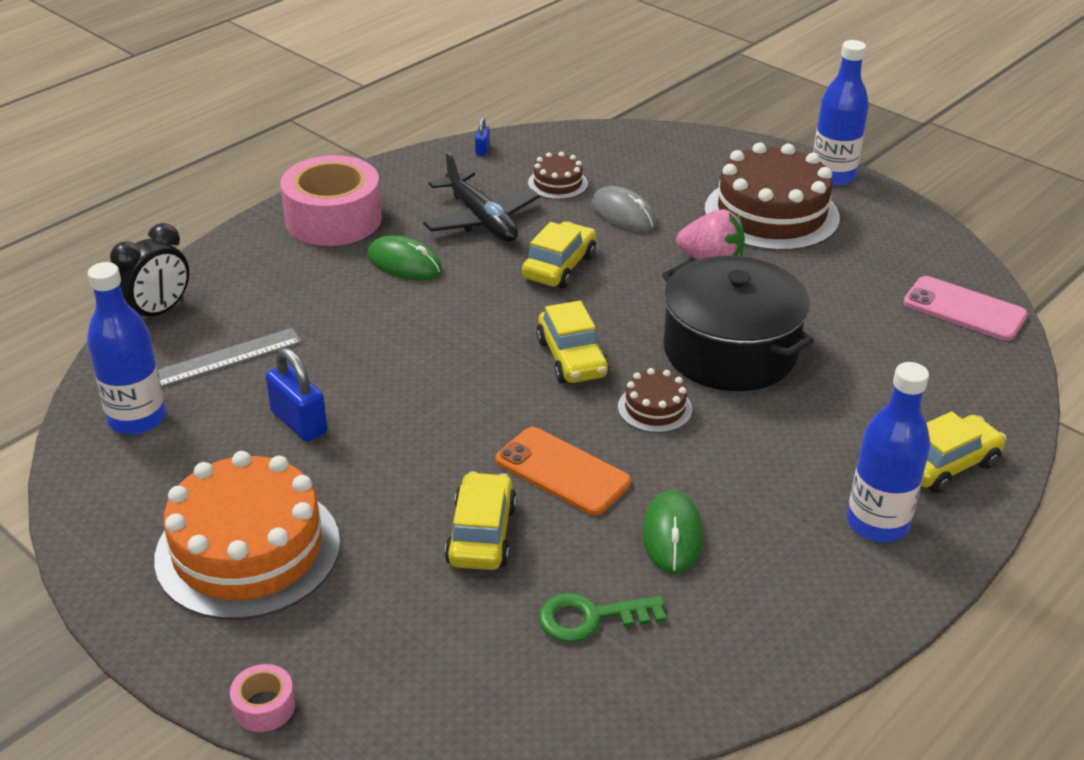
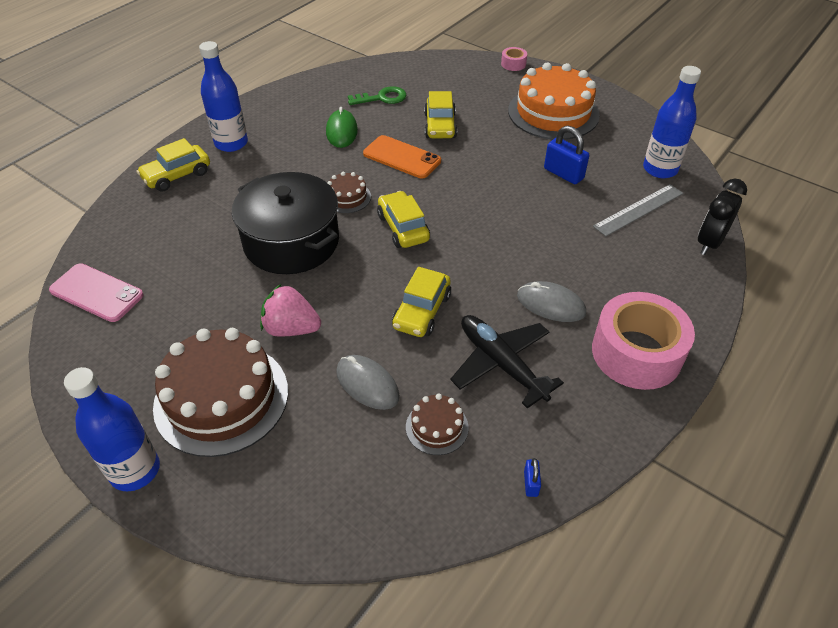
camera: 175 degrees right, 10 degrees up
green mouse [368,235,442,280] -> grey mouse [517,281,586,322]

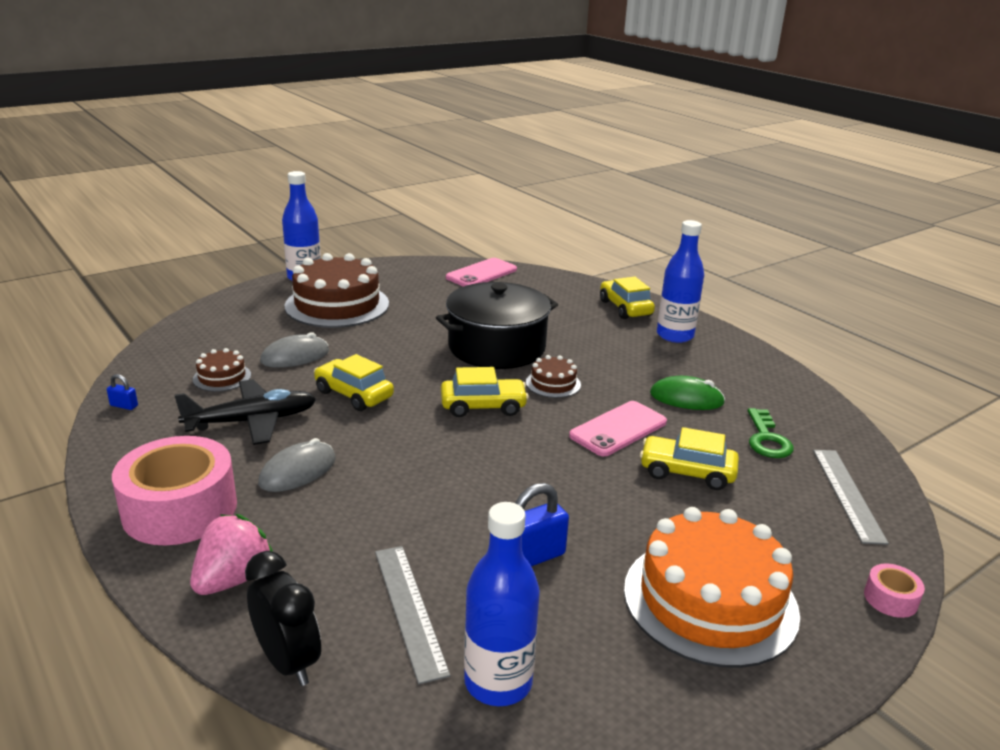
camera: 105 degrees right, 20 degrees down
pink strawberry [260,284,321,337] -> pink strawberry moved to [190,514,273,595]
orange phone [363,135,441,179] -> pink phone [569,401,667,456]
none -> grey ruler [813,450,889,545]

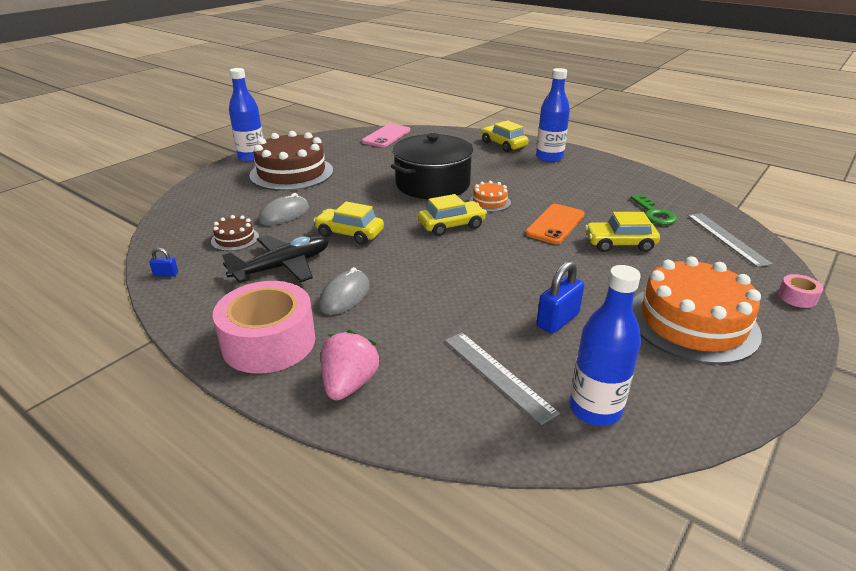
camera: 15 degrees left, 5 degrees up
black clock [245,551,321,686] -> none
brown cake [526,355,581,398] -> orange cake [469,181,511,212]
pink phone [569,401,667,456] -> orange phone [525,204,585,244]
green mouse [650,376,725,410] -> none

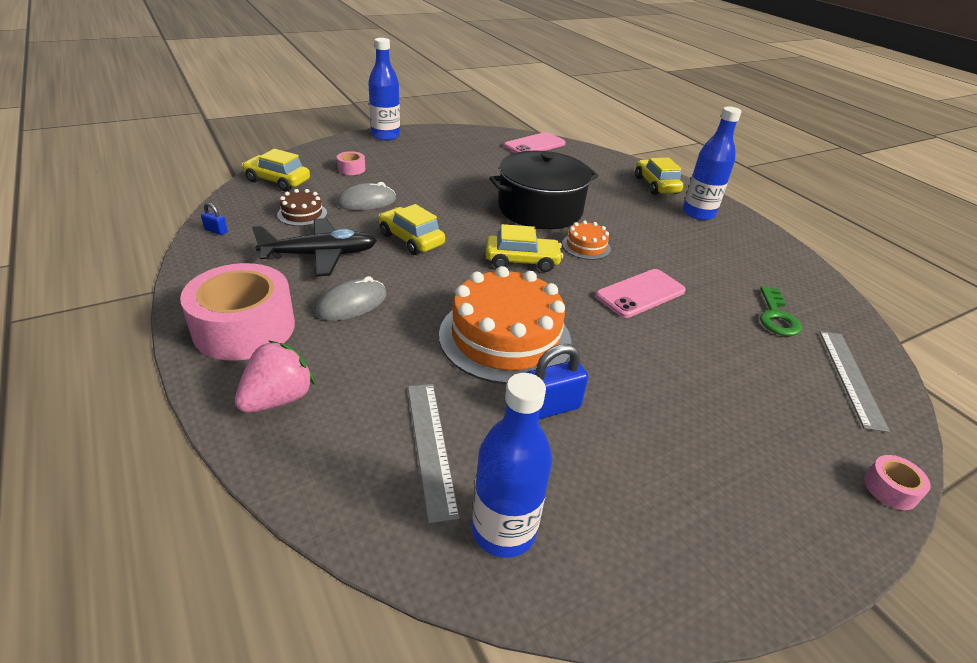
camera: 20 degrees right, 5 degrees up
brown cake [249,131,333,191] -> none
orange phone [525,204,585,244] -> pink phone [596,269,686,318]
yellow car [585,212,660,252] -> yellow car moved to [242,149,310,191]
orange cake [632,256,762,364] -> orange cake moved to [439,266,572,384]
none -> pink tape [337,151,365,175]

